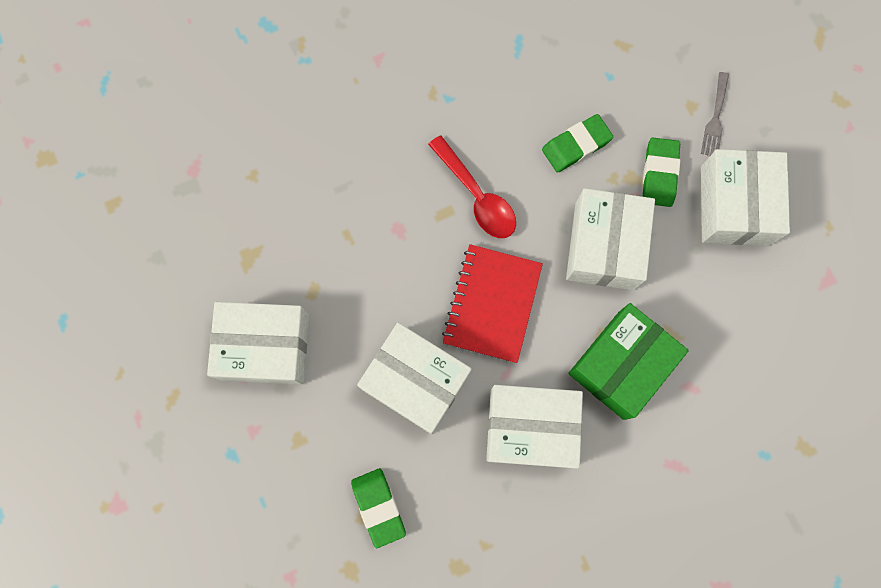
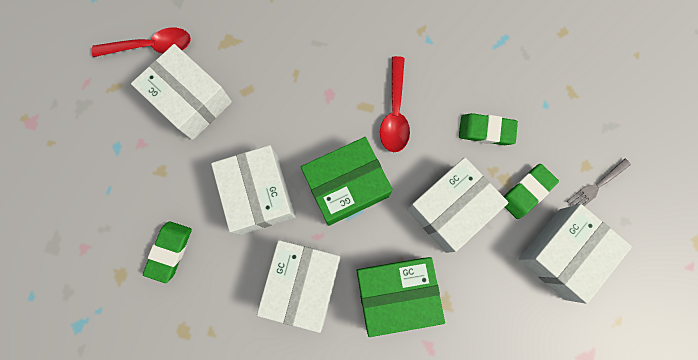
camera: 40 degrees right, 0 degrees up
red notebook [442,244,543,363] -> green box [301,137,393,226]
white box [486,385,583,469] -> white box turned 60 degrees clockwise [257,240,341,333]
none -> red spoon [92,28,191,57]

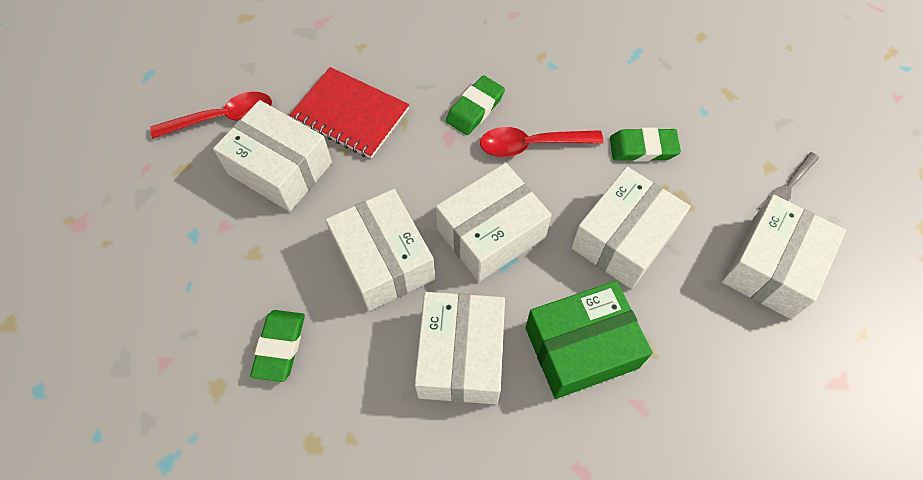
camera: 10 degrees left, 15 degrees down
green box [301,137,393,226] -> white box [436,163,552,282]
red spoon [380,56,410,152] -> red spoon turned 90 degrees clockwise [480,127,603,157]
green eraser [503,164,559,219] -> green eraser moved to [446,75,505,135]
none -> red notebook [290,67,409,159]

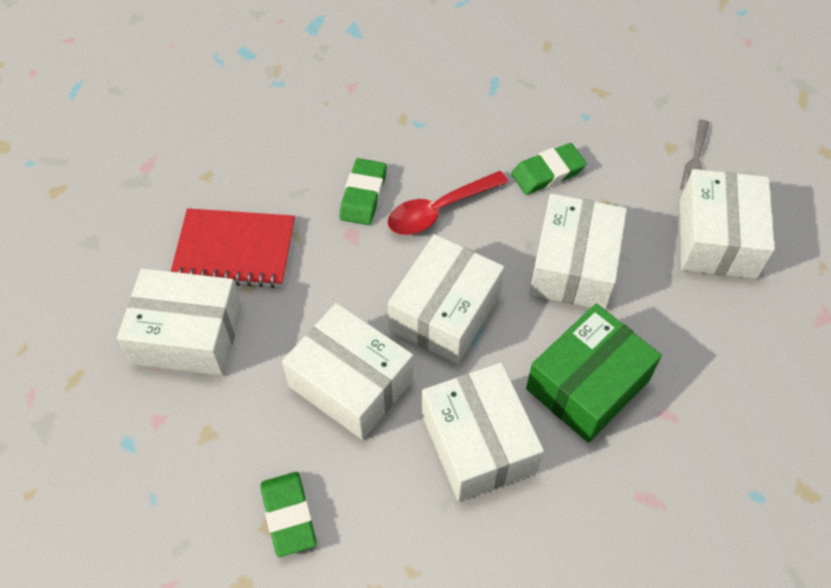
camera: 25 degrees left, 5 degrees down
red spoon [150,92,272,139] -> none

